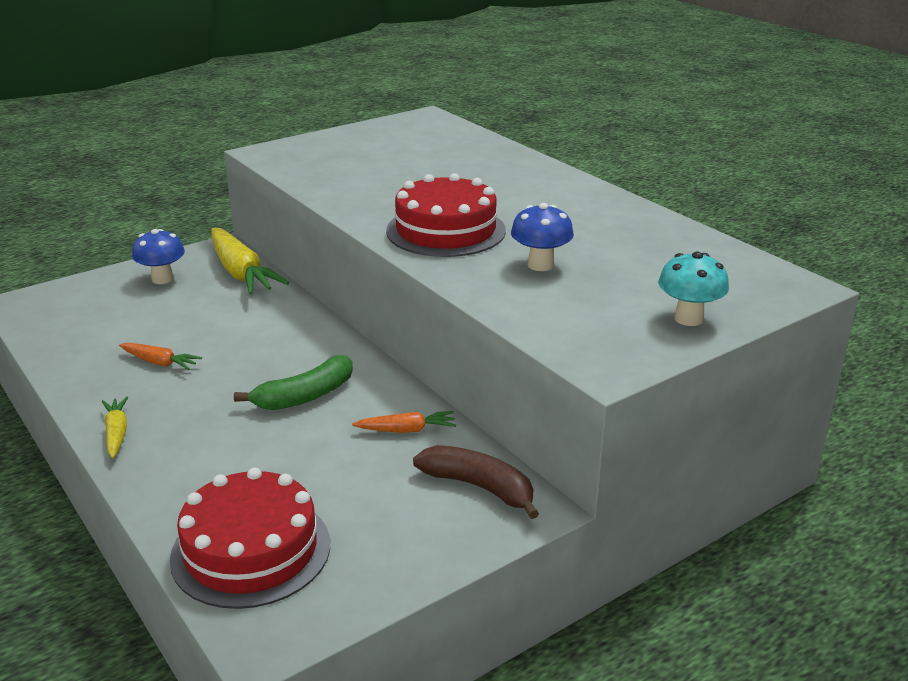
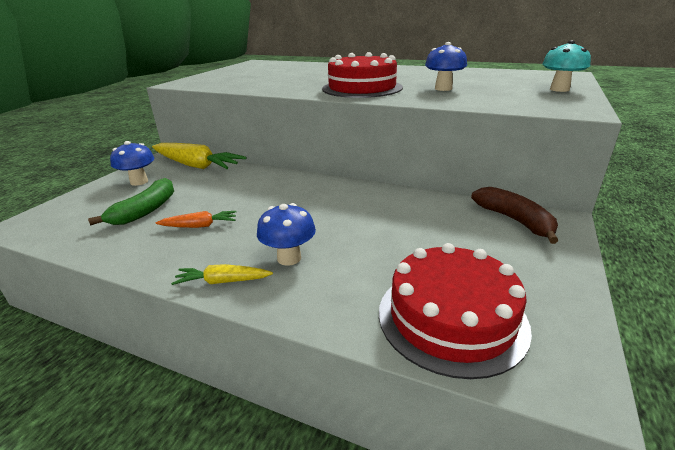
camera: 30 degrees left, 0 degrees up
yellow carrot [102,397,128,458] -> yellow carrot turned 45 degrees counterclockwise [171,264,273,285]
green banana [234,355,353,410] -> green banana moved to [88,178,174,225]
orange carrot [352,411,456,433] -> none
brown banana [413,445,539,519] -> brown banana turned 60 degrees clockwise [471,187,558,244]
none -> blue mushroom [257,203,316,266]

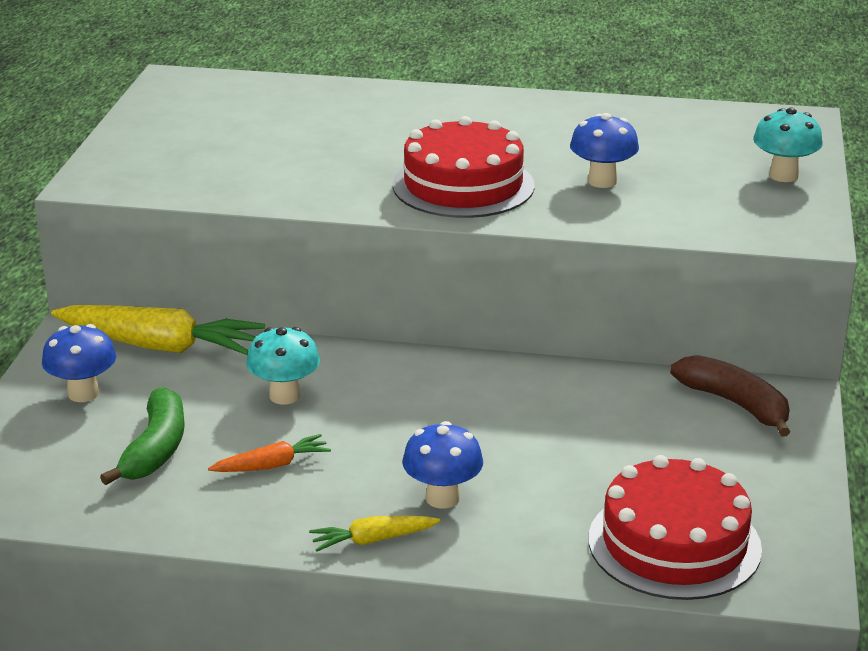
camera: 15 degrees left, 0 degrees up
none -> turquoise mushroom [246,327,320,405]

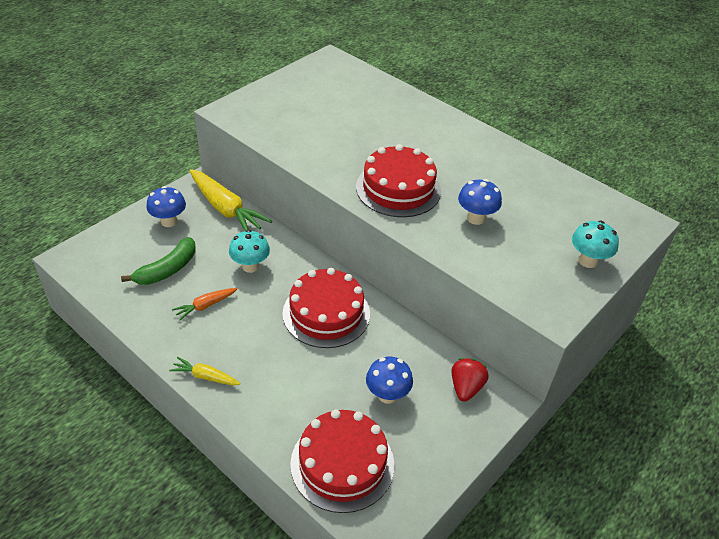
camera: 30 degrees right, 15 degrees up
orange carrot [208,434,331,472] -> orange carrot turned 135 degrees clockwise [172,288,237,320]
blue mushroom [402,421,483,509] -> blue mushroom moved to [366,357,413,404]
brown banana [670,355,790,437] -> red strawberry [451,358,489,401]
none -> red cake [283,268,370,348]

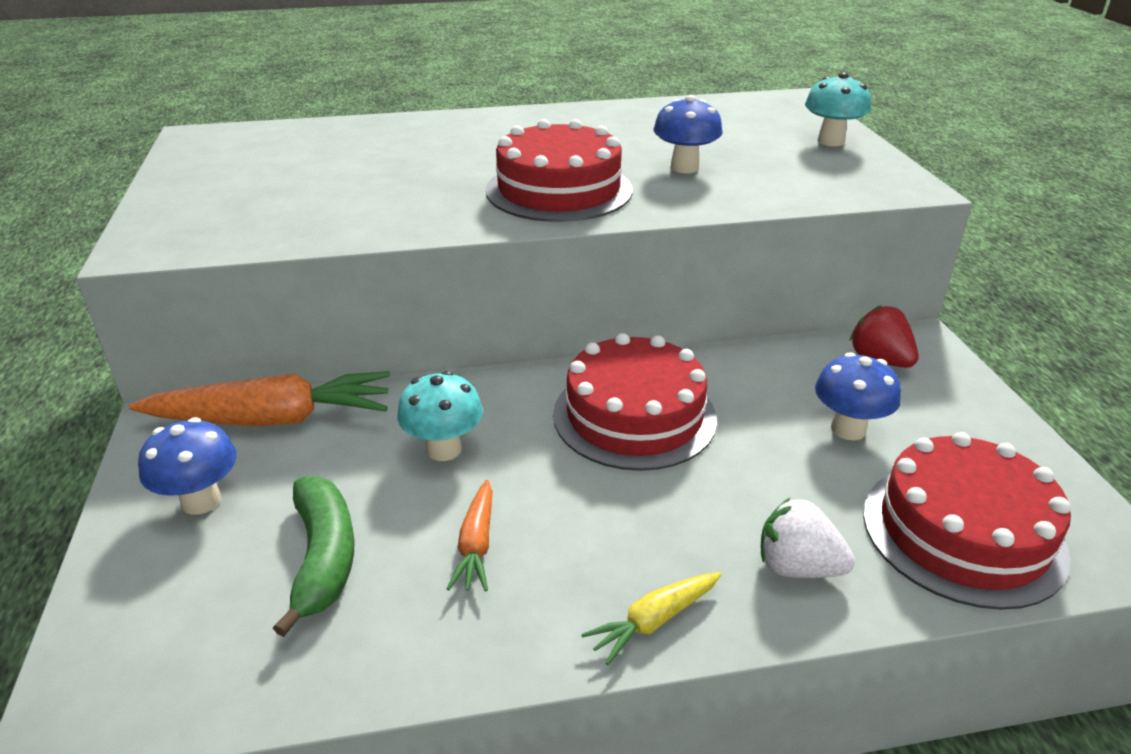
camera: 50 degrees left, 10 degrees down
yellow carrot [189,169,272,231] -> orange carrot [129,371,390,427]
none -> white strawberry [761,498,855,578]

